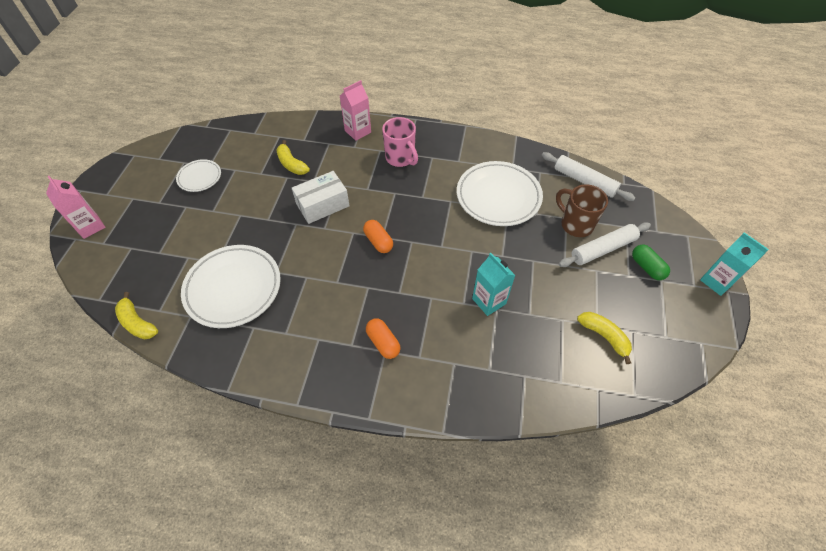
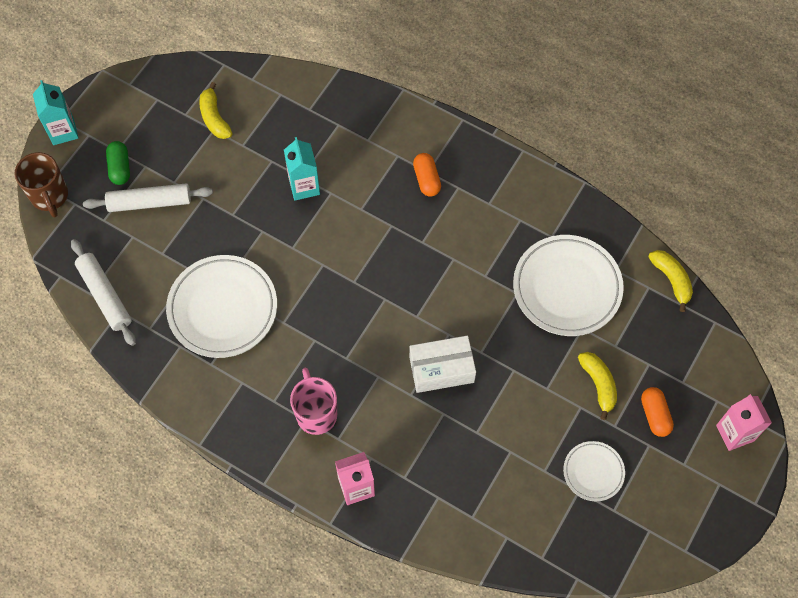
camera: 160 degrees left, 10 degrees up
yellow banana [276,140,310,175] -> yellow banana moved to [578,352,617,420]
orange capsule [363,220,393,253] -> orange capsule moved to [641,387,674,437]
brown mug [556,184,608,237] -> brown mug moved to [15,152,68,218]

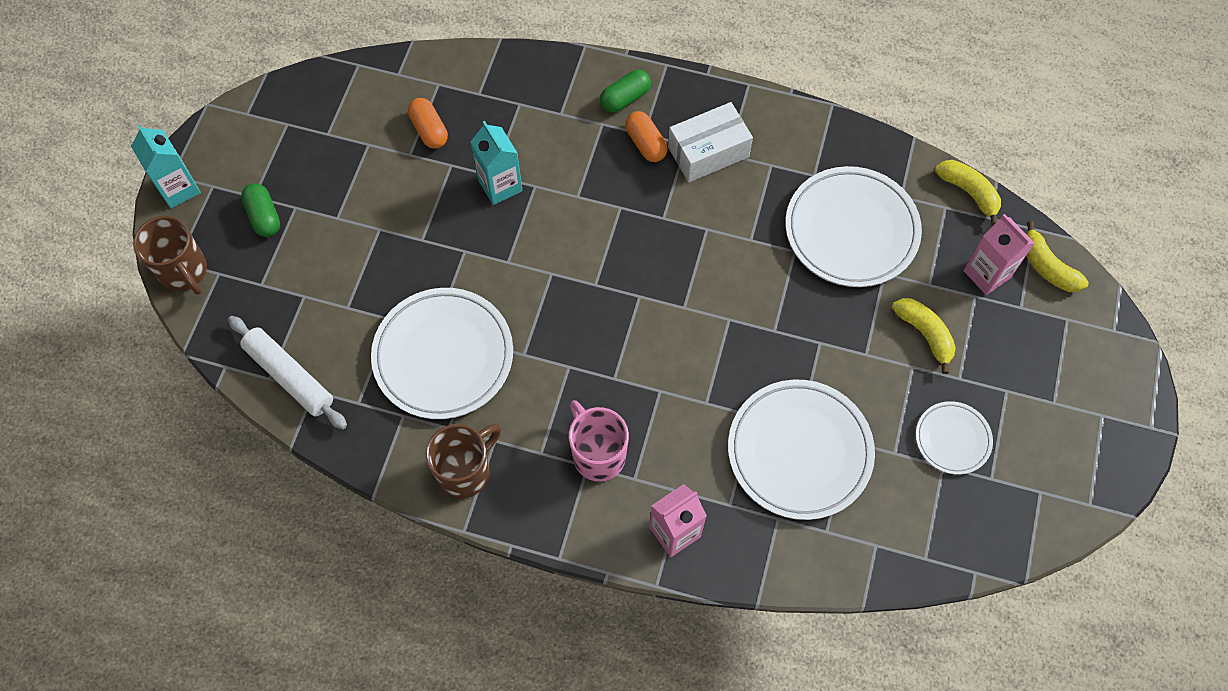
camera: 15 degrees left, 0 degrees up
white rolling pin [83,184,213,212] -> none
yellow banana [199,82,232,139] -> yellow banana moved to [1026,221,1089,292]
white box [409,335,476,393] -> white box moved to [668,102,753,182]
orange capsule [641,387,674,437] -> orange capsule moved to [408,98,448,149]
pink carton [716,394,772,451] -> pink carton moved to [963,214,1035,295]
none -> brown mug [425,424,501,498]
none -> green capsule [600,70,651,113]
none -> white plate [728,379,875,520]

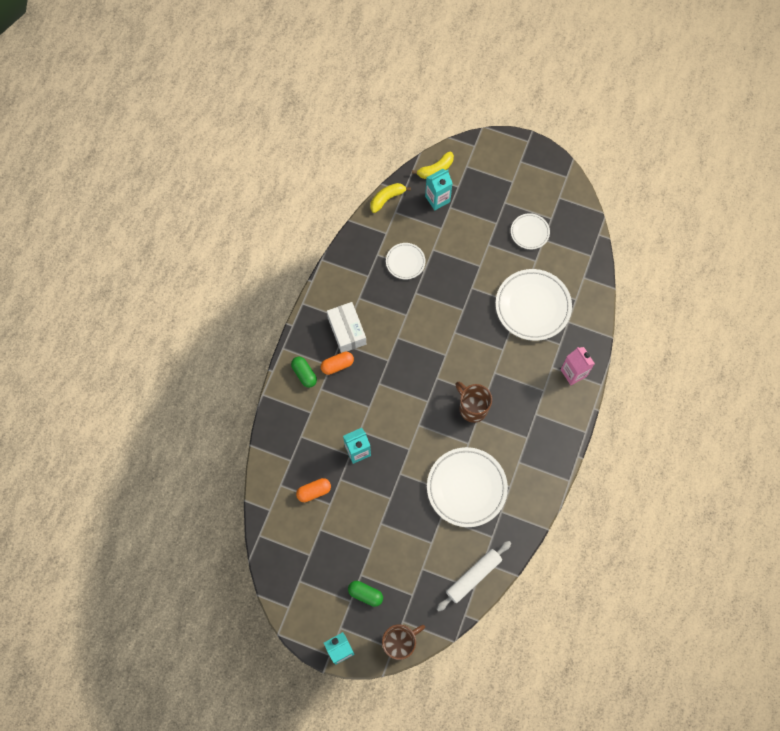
camera: 85 degrees left, 5 degrees up
green capsule [241,183,280,237] -> green capsule turned 45 degrees clockwise [348,581,383,607]
brown mug [425,424,501,498] -> brown mug moved to [455,382,492,423]
pink mug [569,400,629,482] -> none
white plate [786,166,922,287] -> white plate [386,243,425,279], size x0.53
yellow banana [892,298,956,374] -> none
pink carton [963,214,1035,295] -> turquoise carton [425,169,453,210]

